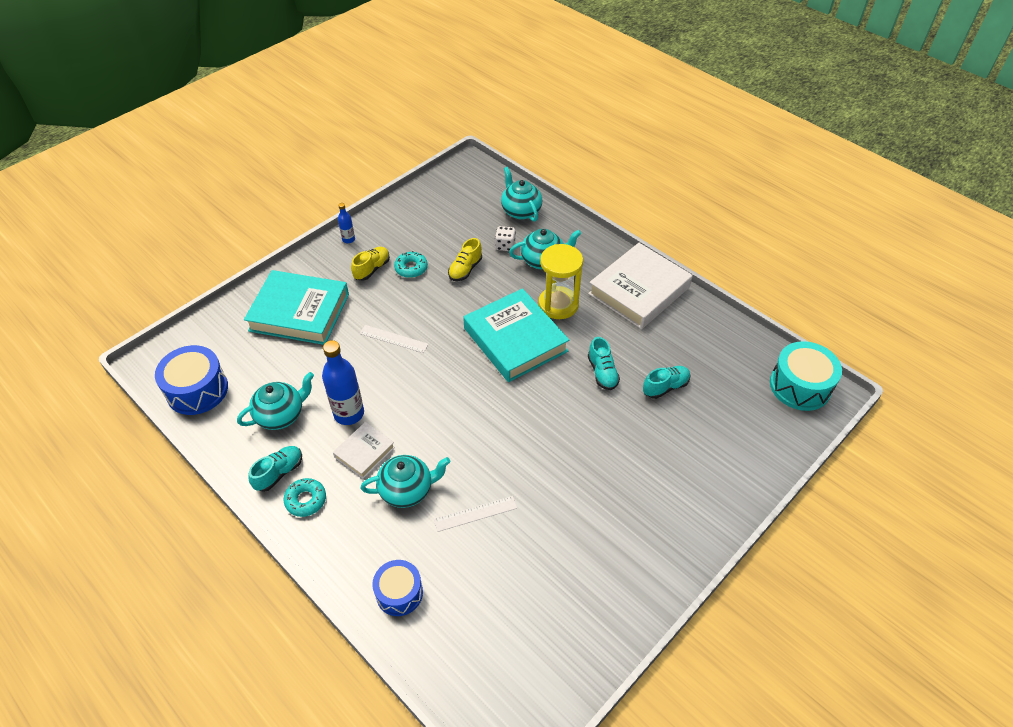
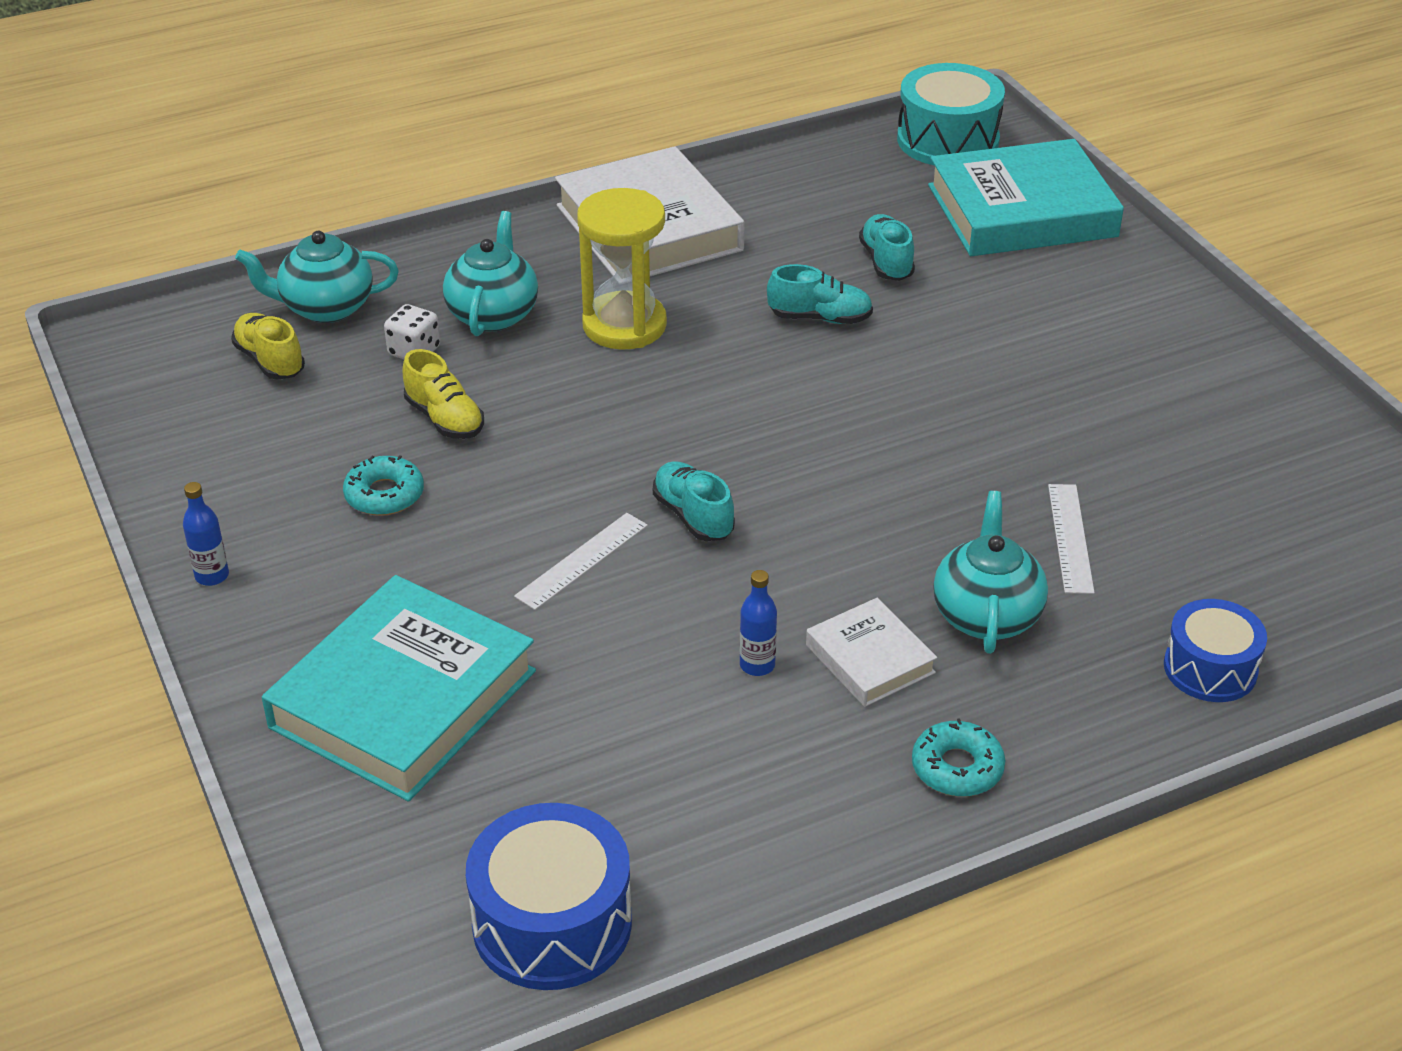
camera: 70 degrees left, 10 degrees down
turquoise teapot [237,372,314,430] -> none
turquoise shoe [248,446,302,492] -> turquoise shoe moved to [653,461,735,541]
blue bottle [322,340,364,425] -> blue bottle [740,570,777,676], size x0.51
yellow shoe [351,247,390,281] -> yellow shoe moved to [231,313,305,380]
turquoise book [463,288,569,382] -> turquoise book moved to [928,139,1124,256]

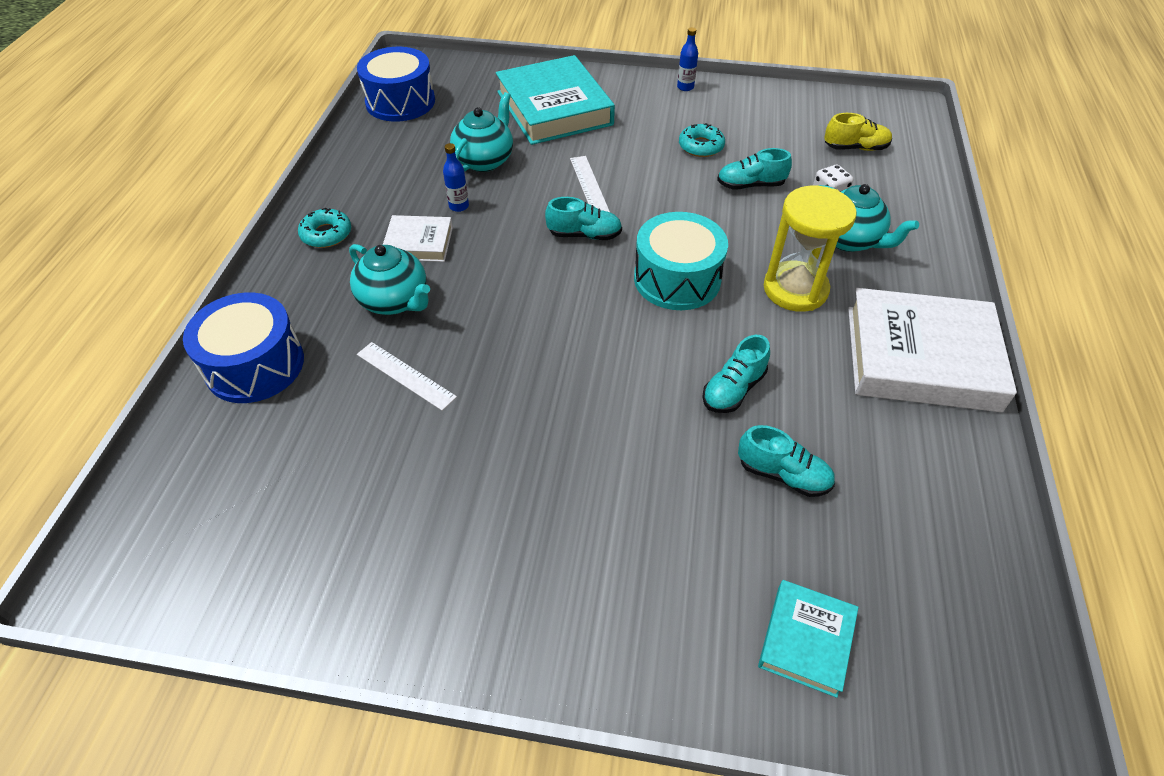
camera: 125 degrees right, 10 degrees up
turquoise teapot [235,231,399,323] -> turquoise teapot moved to [450,92,513,172]
yellow shoe [403,349,484,439] -> turquoise shoe [717,148,792,189]
turquoise drum [897,63,1005,166] -> turquoise drum moved to [634,212,728,310]
turquoise book [928,139,1124,256] -> turquoise book [758,580,858,698], size x0.50
blue drum [1164,599,1267,702] -> blue drum [183,292,304,403], size x1.53

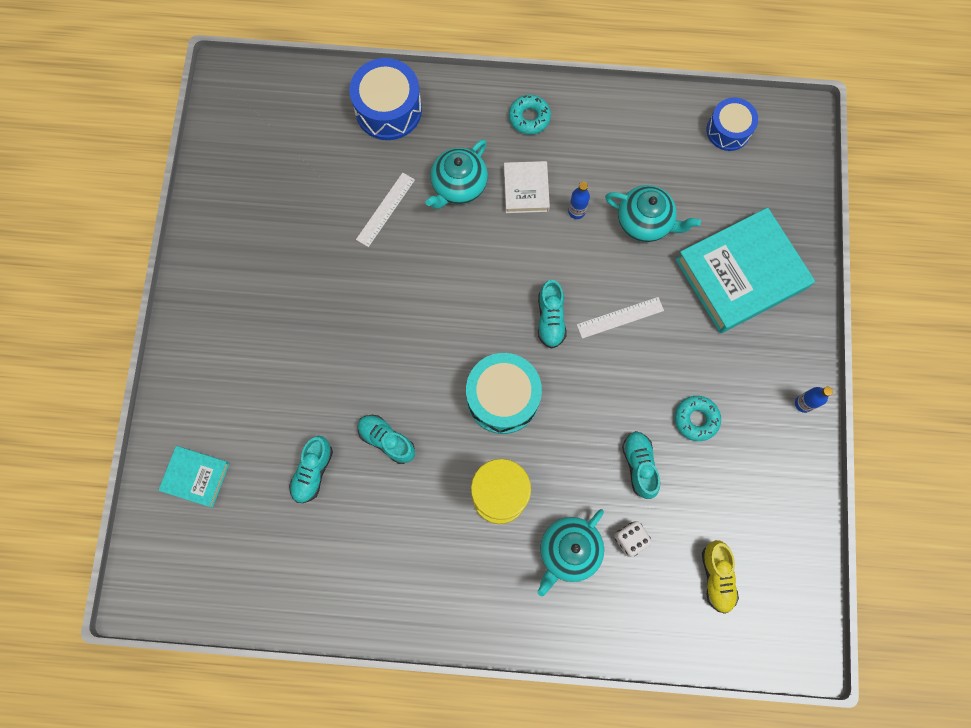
camera: 85 degrees right, 25 degrees up
blue drum [357,47,435,122] -> blue drum [707,98,758,151], size x0.66
white book [848,288,1017,412] -> none

